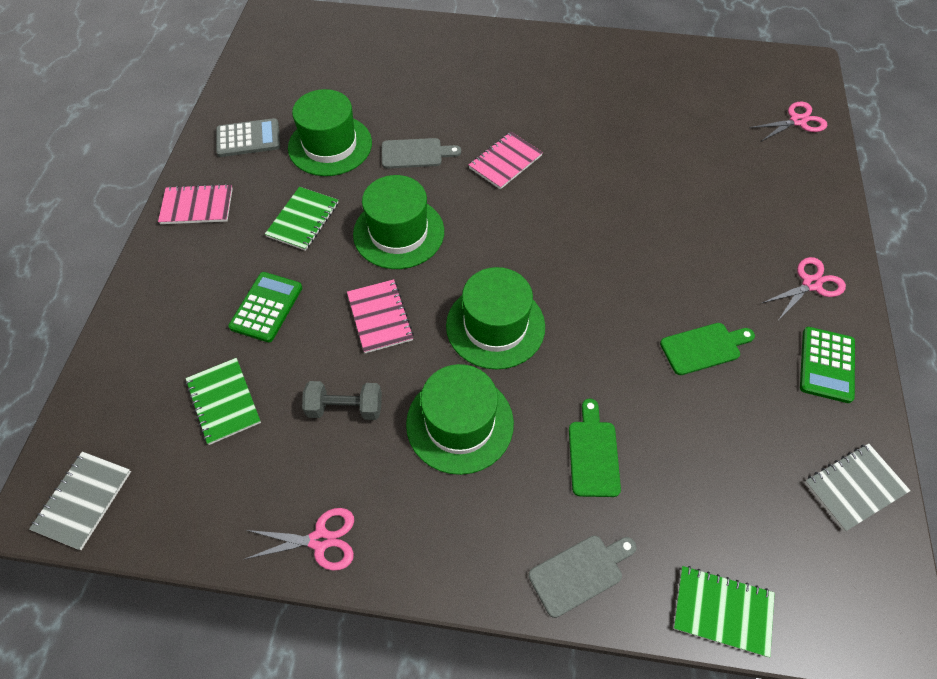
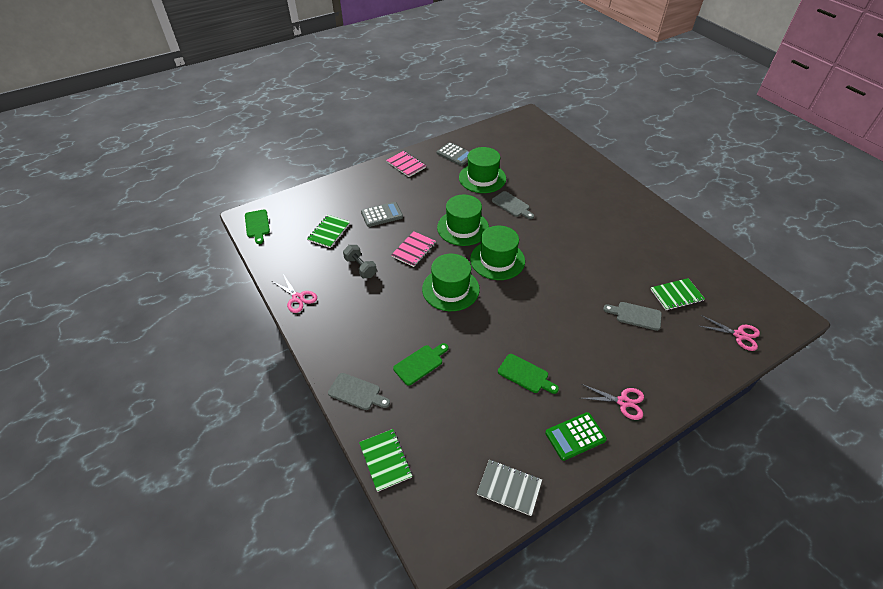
camera: 50 degrees right, 10 degrees down
grey notebook [29,451,131,550] -> green cutting board [245,210,270,244]
green calculator [228,272,302,342] -> grey calculator [361,202,403,227]
green notebook [265,187,338,251] -> green notebook moved to [650,278,705,310]
green hat [406,364,514,475] -> green hat moved to [470,226,525,280]
pink notebook [469,132,543,189] -> none
none -> grey cutting board [603,302,662,331]

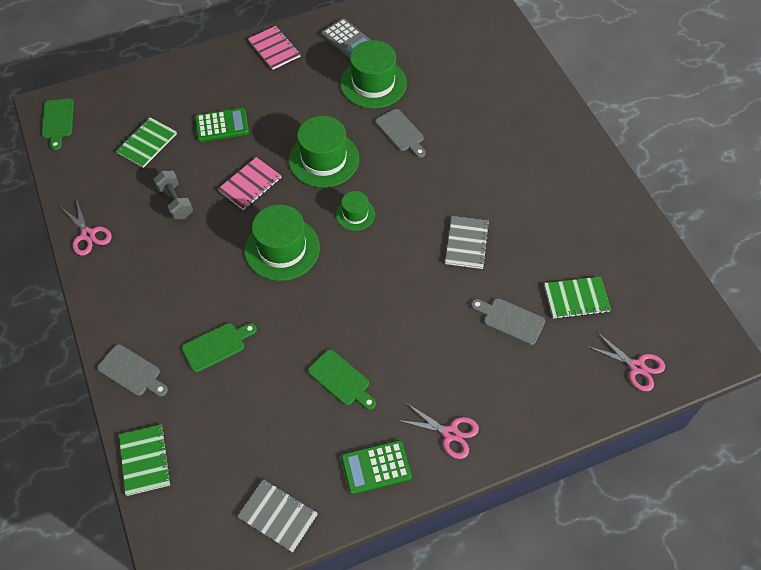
camera: 10 degrees right, 10 degrees up
grey calculator [361,202,403,227] -> green calculator [195,108,249,142]
green hat [470,226,525,280] -> green hat [336,191,375,231], size x0.54
none -> grey notebook [445,216,490,269]

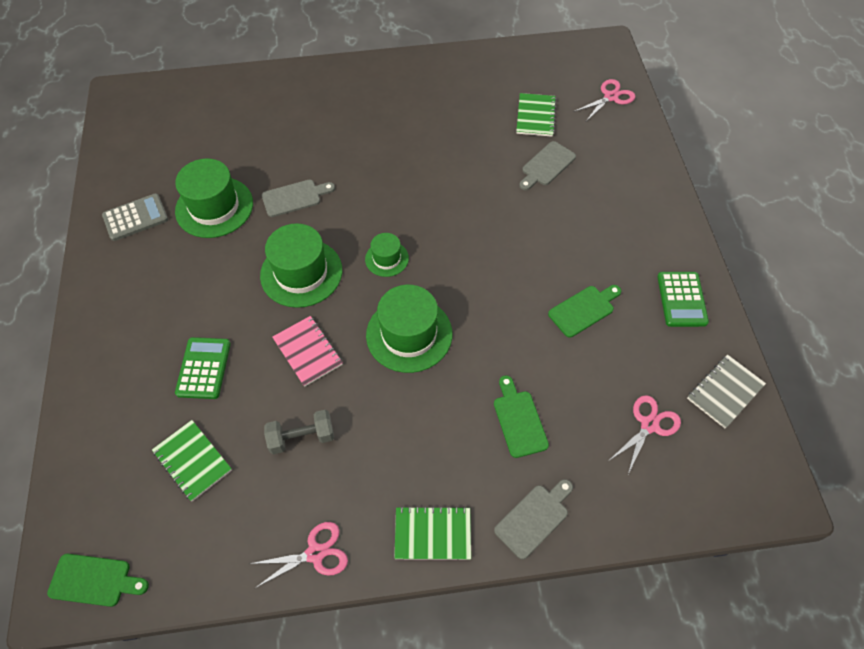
camera: 75 degrees left, 0 degrees up
green notebook [119,424,171,496] -> green notebook moved to [394,506,471,560]
pink notebook [248,26,301,70] -> none
pink scissors [397,403,479,459] -> pink scissors moved to [610,395,681,474]
grey notebook [445,216,490,269] -> none

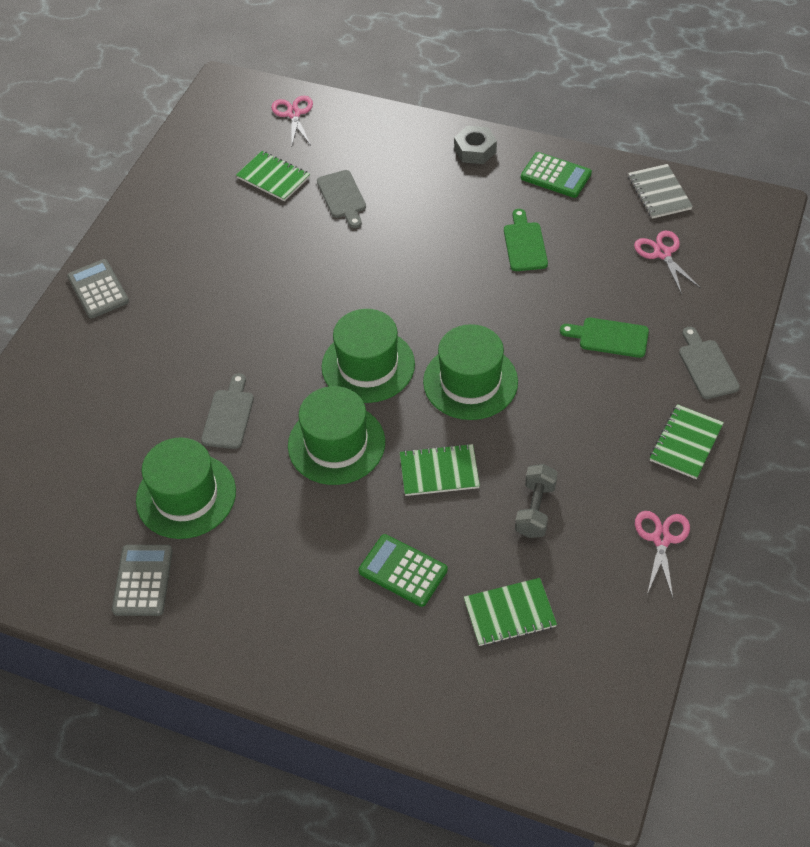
camera: 60 degrees left, 5 degrees down
green cutting board [47,554,149,607] -> none
pink notebook [272,316,343,387] -> green notebook [400,444,480,496]
green hat [365,233,409,277] -> green hat [322,309,415,403], size x1.86
none -> grey calculator [67,259,129,318]
none -> grey nut [454,126,497,164]

